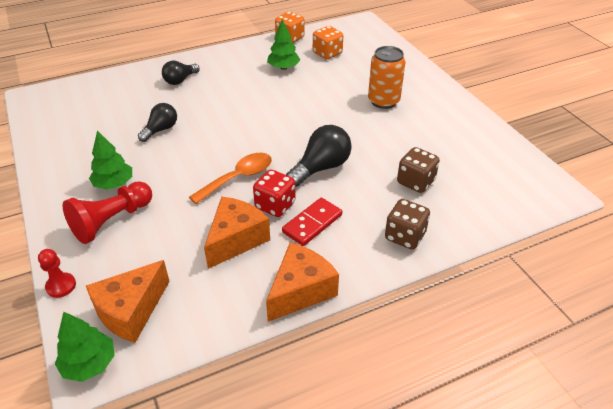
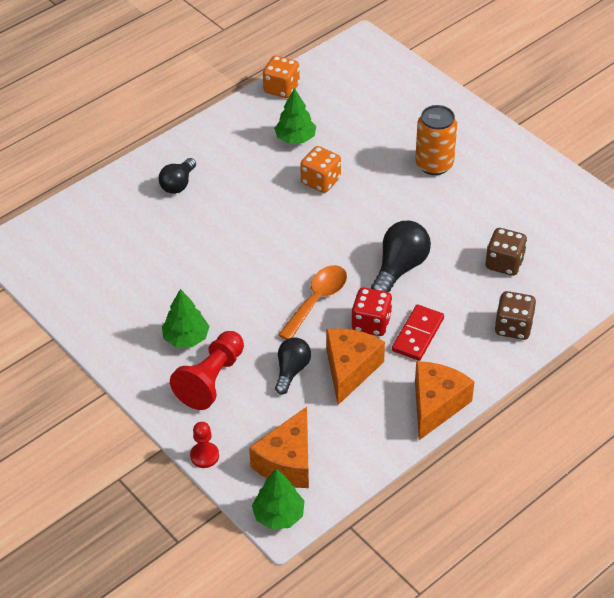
camera: 15 degrees left, 5 degrees up
black light bulb [138,103,177,142] -> black light bulb moved to [275,337,311,395]
orange dice [313,26,343,59] -> orange dice moved to [300,146,341,193]

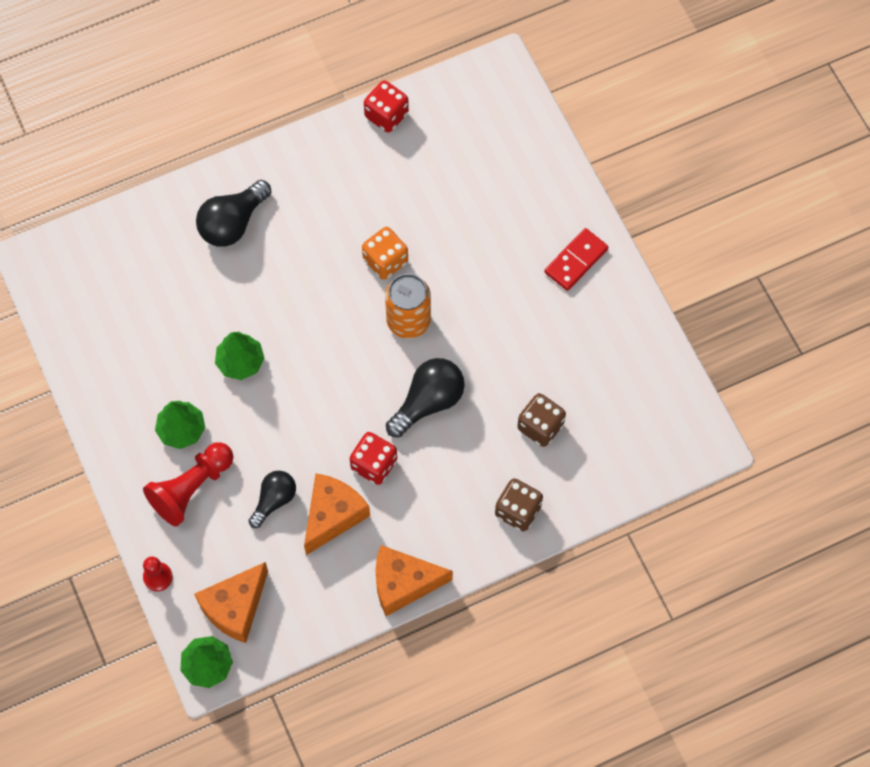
camera: 15 degrees right, 20 degrees up
black light bulb [159,158,196,194] -> black light bulb [196,180,271,247], size x1.52
orange dice [263,56,300,98] -> red dice [364,80,409,133]
green tree [274,88,316,144] -> green tree moved to [215,332,264,380]
orange spoon [278,265,347,340] -> none
red domino [392,305,444,361] -> red domino moved to [544,228,608,291]
orange can [415,105,457,175] -> orange can moved to [385,274,431,339]
orange cheese [415,361,475,440] -> orange cheese turned 135 degrees counterclockwise [376,545,453,616]

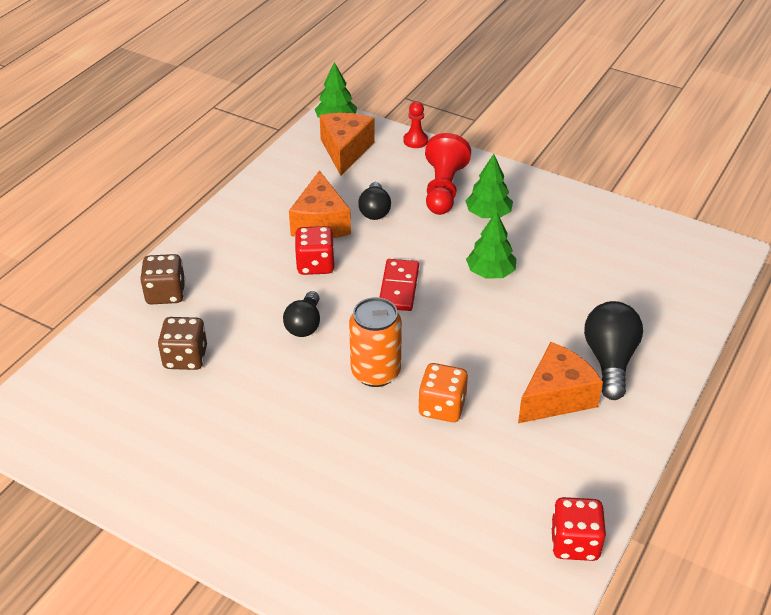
camera: 145 degrees right, 25 degrees down
orange cheese [376,545,453,616] -> orange cheese moved to [518,342,603,423]
black light bulb [386,358,465,438] -> black light bulb [283,291,320,337], size x0.66
red domino [544,228,608,291] -> red domino moved to [379,259,419,311]

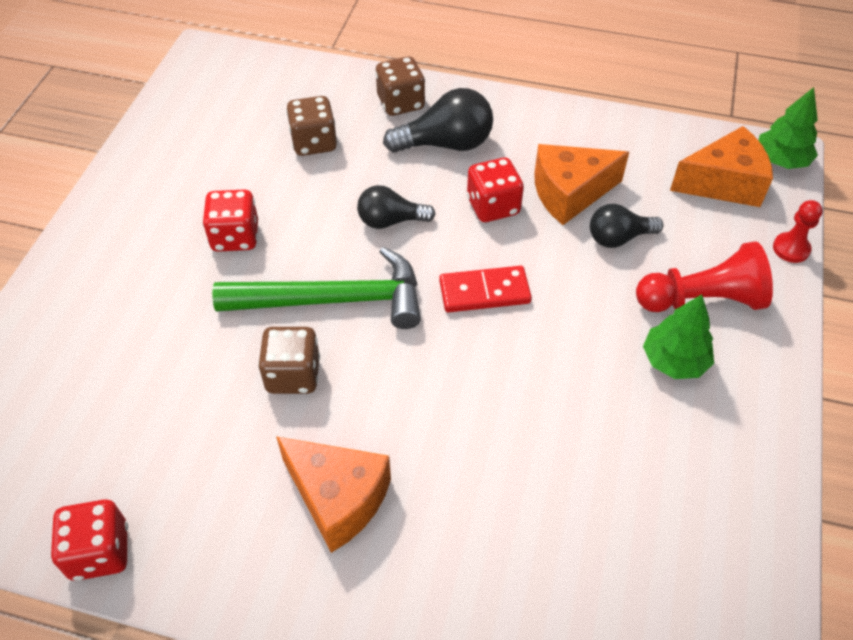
camera: 75 degrees right, 10 degrees up
orange can [349,297,402,387] -> green hammer [212,247,421,329]
orange dice [418,363,468,422] -> brown dice [258,327,320,394]
green tree [466,211,517,279] -> none
black light bulb [584,301,643,400] -> black light bulb moved to [383,88,493,153]
none -> red dice [202,190,258,252]

